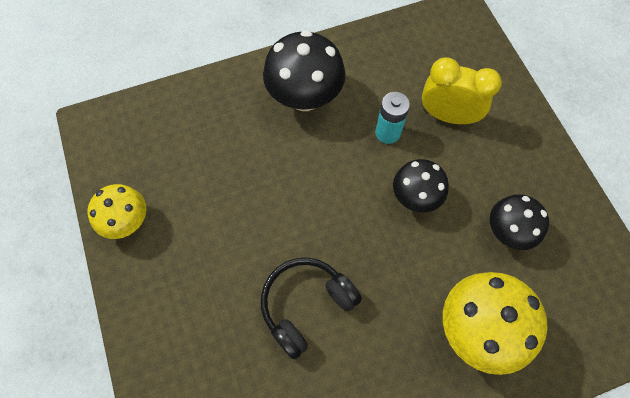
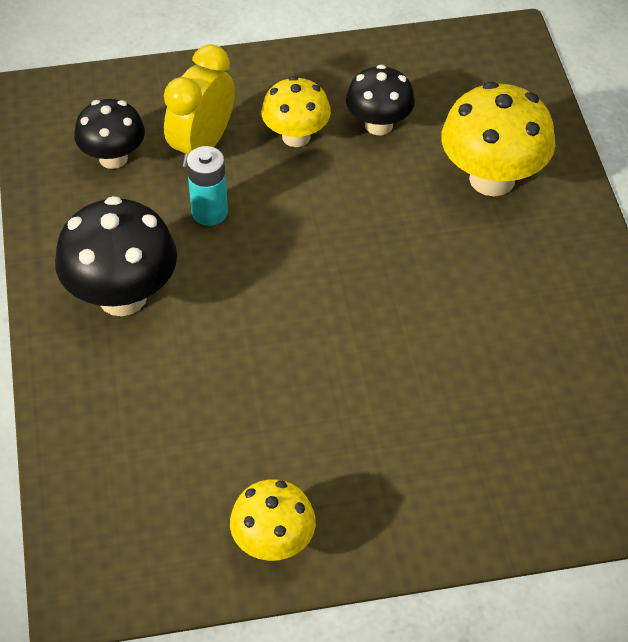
camera: 80 degrees left, 15 degrees down
black headphones [261,257,362,360] -> none
black mushroom [393,159,449,213] -> black mushroom moved to [74,99,145,169]
none -> yellow mushroom [261,76,331,147]

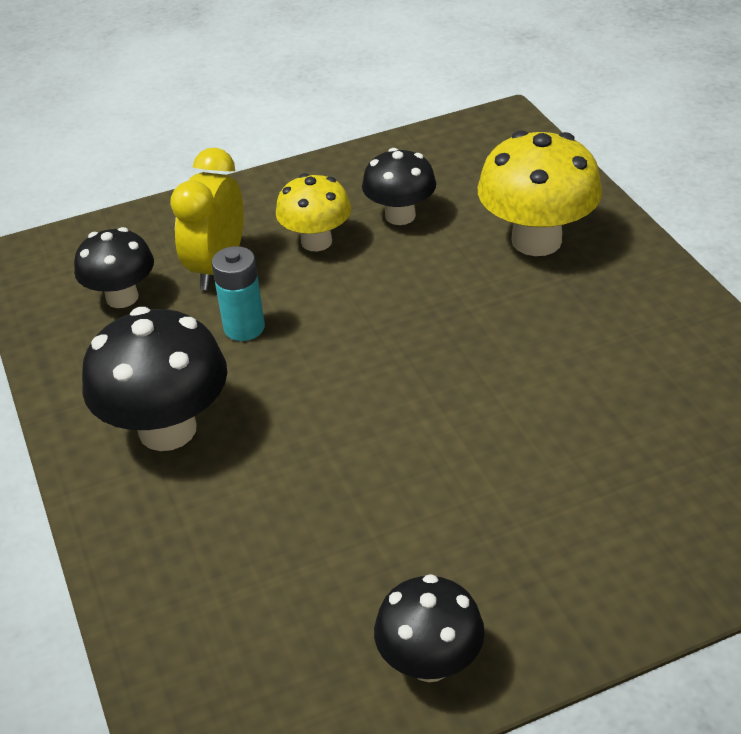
camera: 10 degrees left, 10 degrees down
yellow mushroom [230,479,316,561] -> black mushroom [374,574,485,682]

